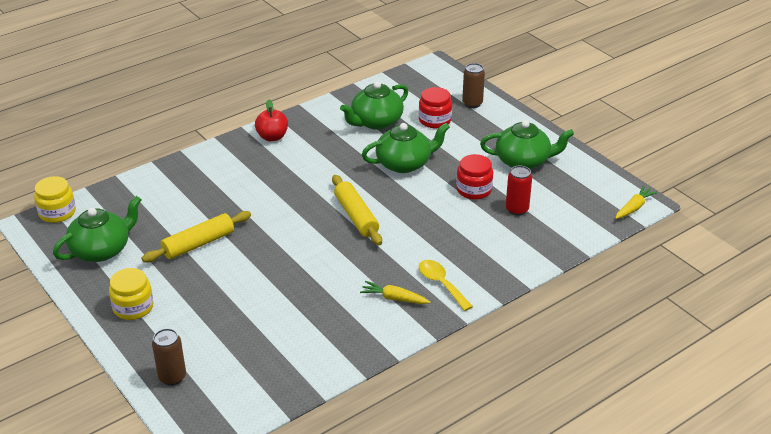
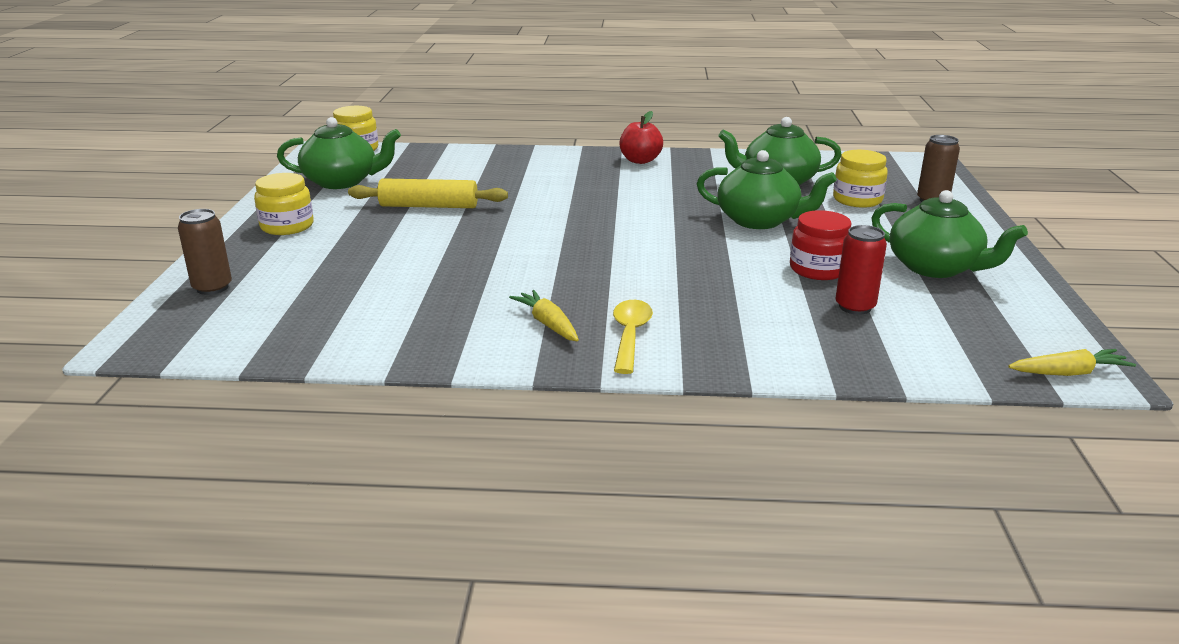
camera: 40 degrees right, 10 degrees down
yellow rolling pin [332,175,382,245] -> none
red jar [419,87,452,128] -> yellow jar [833,150,888,208]

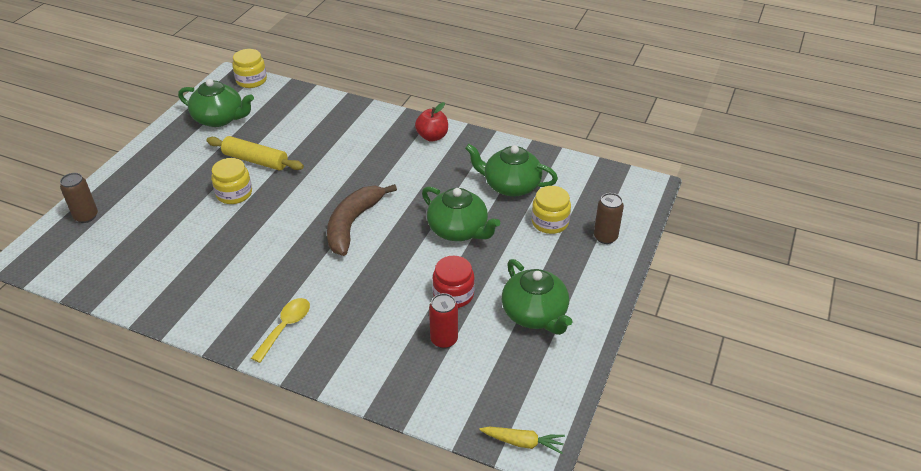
camera: 20 degrees right, 15 degrees up
yellow jar [254,173,314,235] -> yellow jar moved to [211,158,252,204]
yellow carrot [509,290,579,341] -> none
none -> brown banana [327,184,397,256]

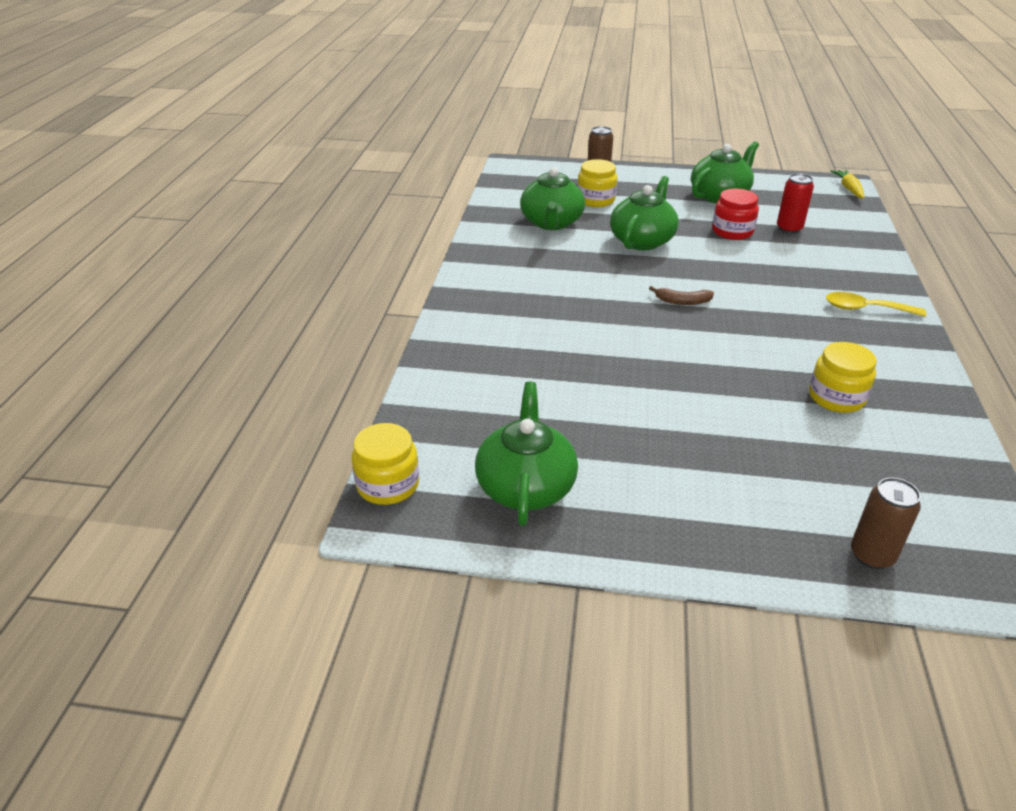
camera: 105 degrees left, 5 degrees down
yellow rolling pin [206,136,304,170] -> none
yellow jar [211,158,252,204] -> yellow jar moved to [809,342,877,413]
brown banana [327,184,397,256] -> brown banana [649,286,714,305], size x0.47
red apple [415,102,448,142] -> none

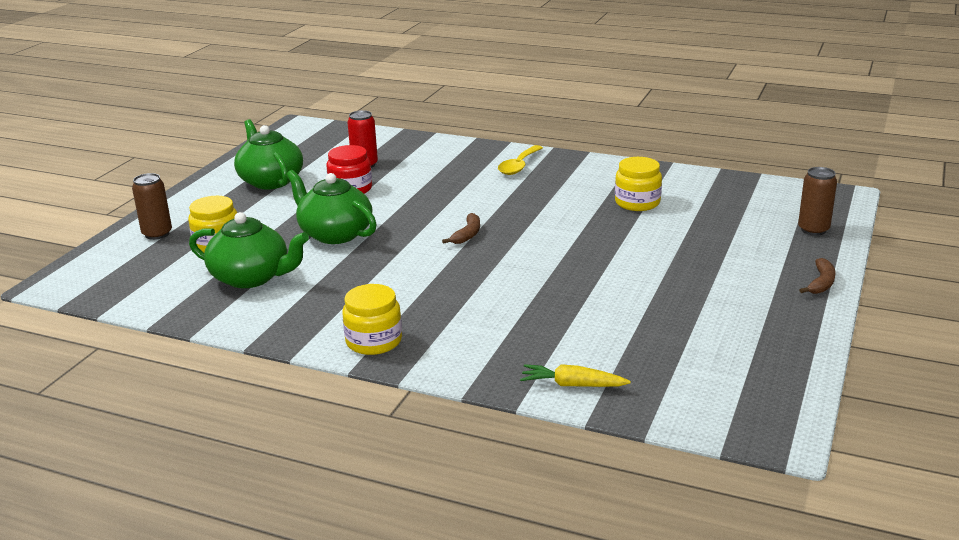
camera: 75 degrees left, 10 degrees down
yellow jar [352,423,419,505] -> yellow jar moved to [342,284,402,355]
green teapot [475,382,578,526] -> none
yellow carrot [830,170,864,199] -> yellow carrot moved to [520,364,631,387]
none -> brown banana [800,258,836,294]

